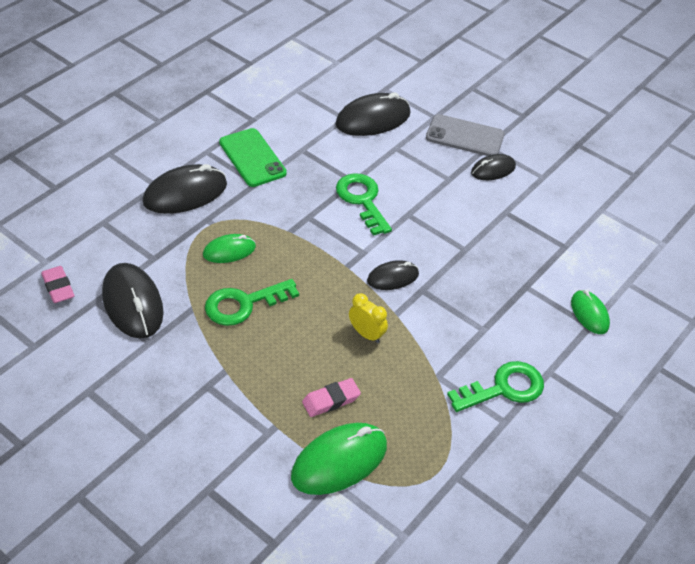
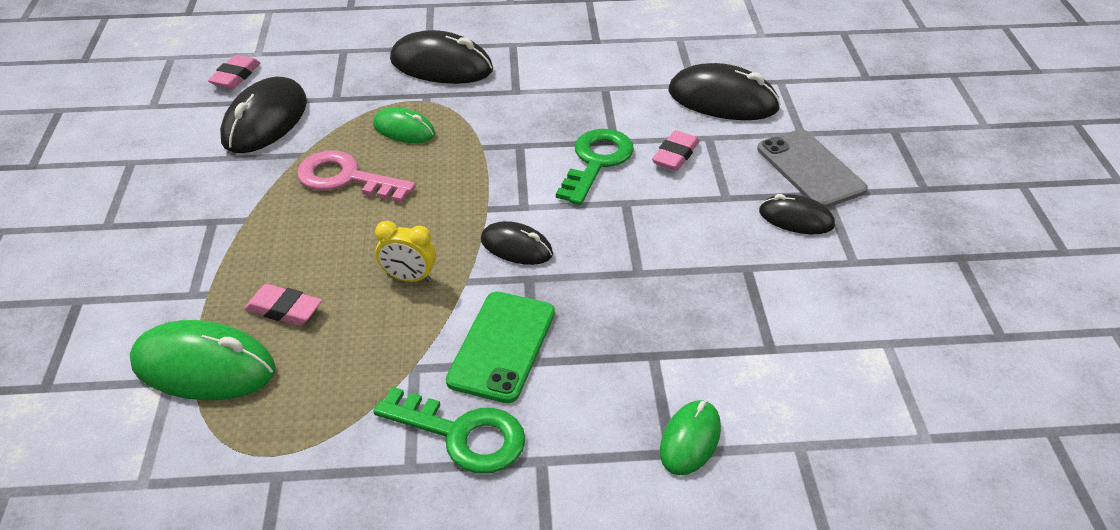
camera: 50 degrees right, 5 degrees down
green key [205,279,299,326] -> pink key [297,150,416,203]
green phone [219,128,287,187] -> green phone moved to [446,292,555,403]
yellow clock [349,293,388,343] -> yellow clock turned 105 degrees clockwise [375,221,436,282]
none -> pink eraser [652,130,700,171]

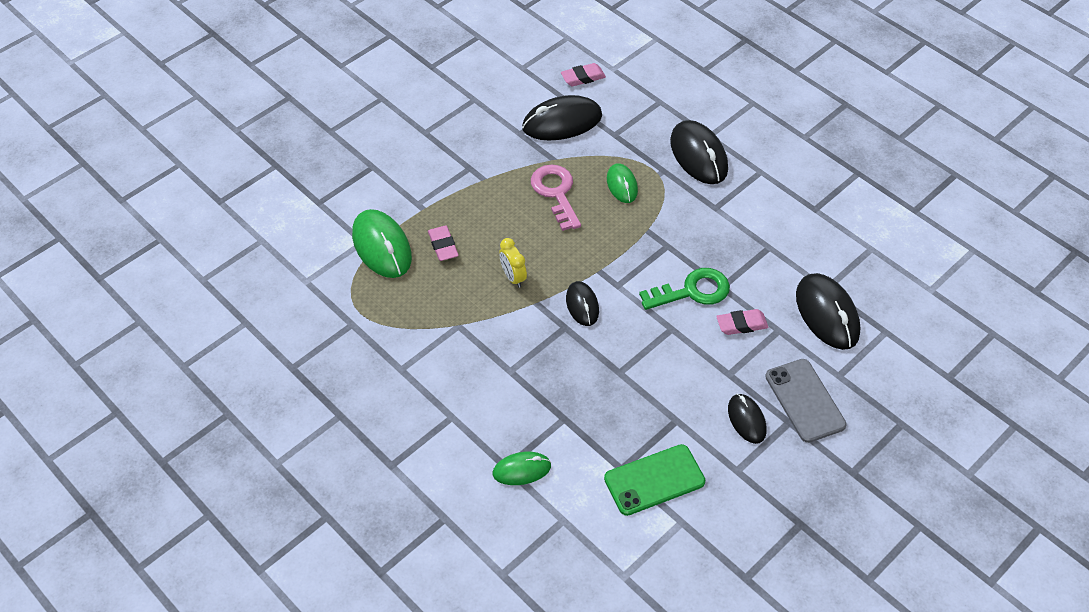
camera: 50 degrees right, 10 degrees up
green key [373,387,525,474] -> none
green phone [446,292,555,403] -> green phone moved to [604,444,705,516]
grey phone [757,129,868,208] -> grey phone turned 45 degrees counterclockwise [765,359,847,443]

